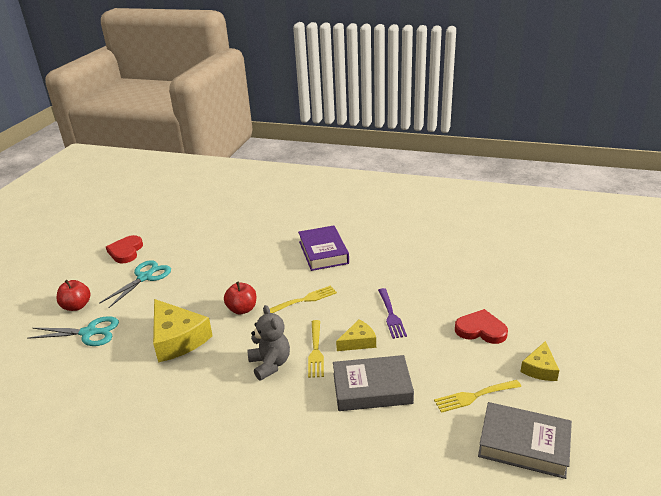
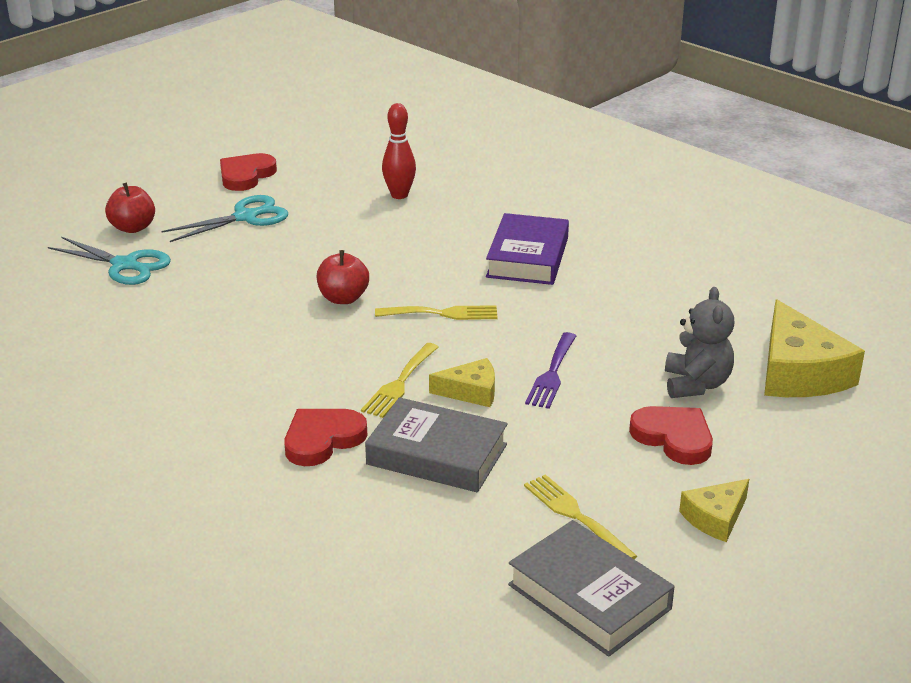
camera: 25 degrees right, 0 degrees up
yellow cheese [153,299,213,362] -> yellow cheese moved to [764,299,865,397]
grey teddy bear [248,305,290,381] -> grey teddy bear moved to [665,287,734,398]
yellow fork [434,380,521,413] -> yellow fork turned 45 degrees clockwise [524,474,637,559]
none -> red heart [284,409,367,466]
none -> red bowling pin [382,103,416,199]

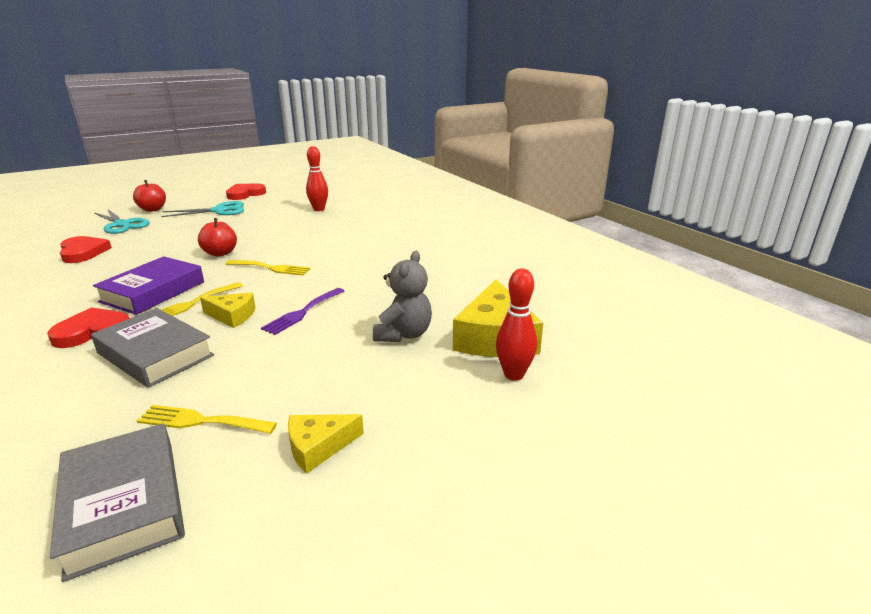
camera: 15 degrees right, 5 degrees down
purple book [486,213,569,285] -> purple book moved to [93,256,204,315]
yellow fork [524,474,637,559] -> yellow fork turned 60 degrees counterclockwise [137,405,277,434]
red heart [629,406,713,465] -> red heart moved to [60,236,112,263]
none -> red bowling pin [496,268,537,381]

